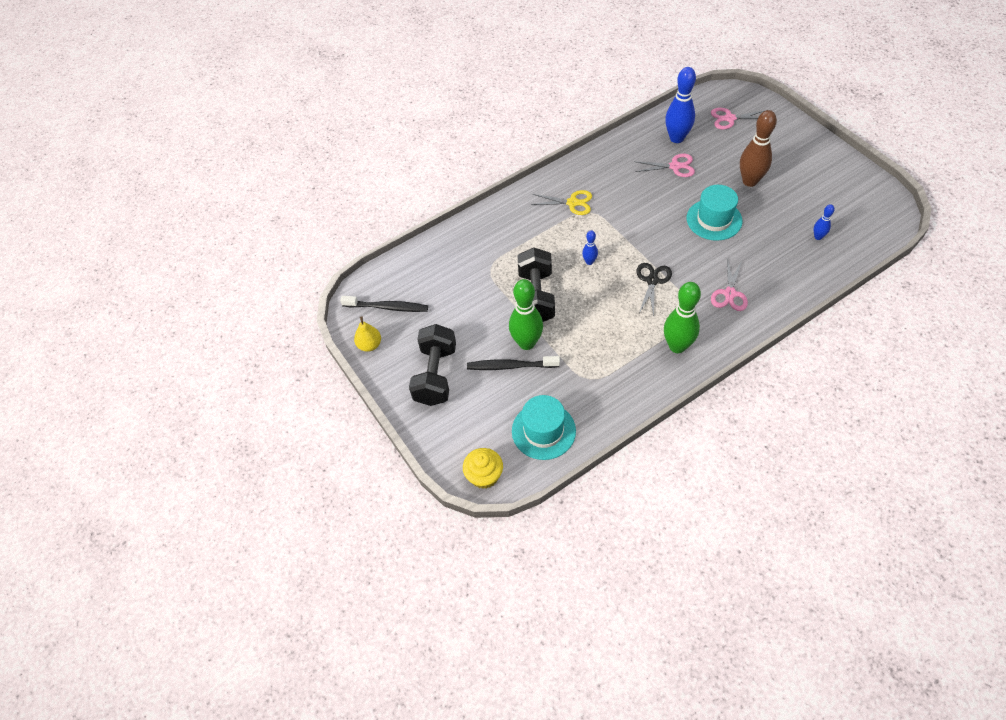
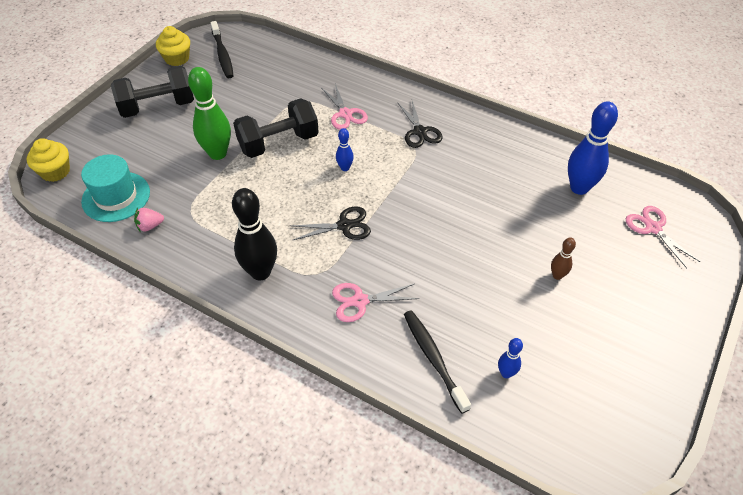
camera: 60 degrees right, 5 degrees down
yellow pear [354,317,381,352] -> yellow cupcake [156,26,190,66]
black toothbrush [467,356,560,370] -> black toothbrush moved to [404,310,471,414]
yellow scissors [531,190,592,215] -> black scissors [397,101,443,148]
pink scissors [634,154,695,177] -> pink scissors moved to [322,84,368,130]
green bowling pin [664,282,701,353] -> black bowling pin [232,188,277,280]
turquoise hat [687,185,743,241] -> none
brown bowling pin [740,110,777,187] -> brown bowling pin [551,238,576,280], size x0.49
none -> pink strawberry [134,208,164,232]

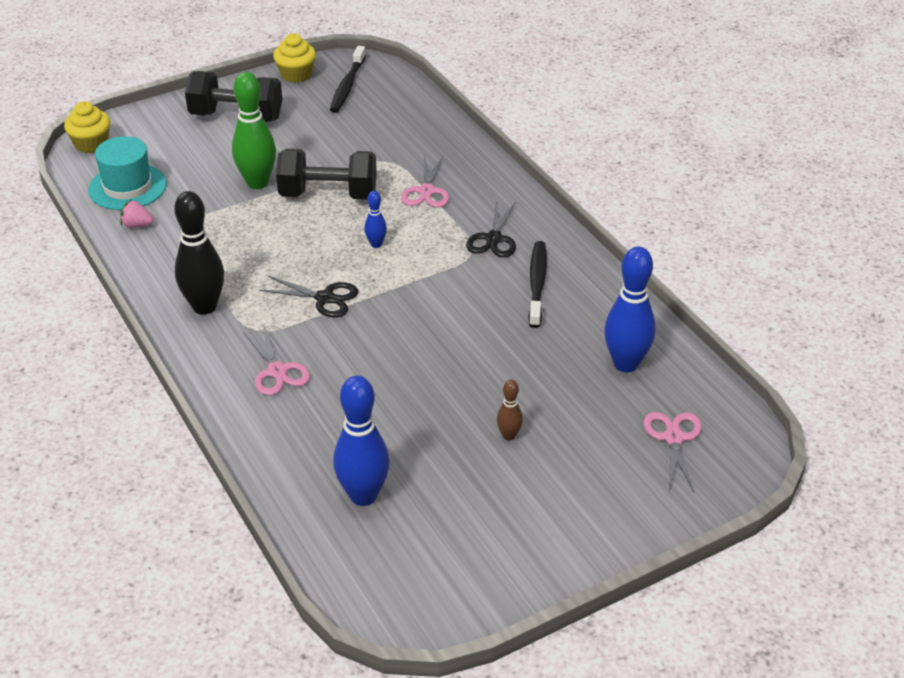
camera: 30 degrees right, 10 degrees down
pink scissors [332,283,419,322] -> pink scissors turned 135 degrees counterclockwise [243,326,310,396]
black toothbrush [404,310,471,414] -> black toothbrush moved to [528,241,547,328]
blue bowling pin [498,338,523,378] -> blue bowling pin [333,376,390,506], size x2.04

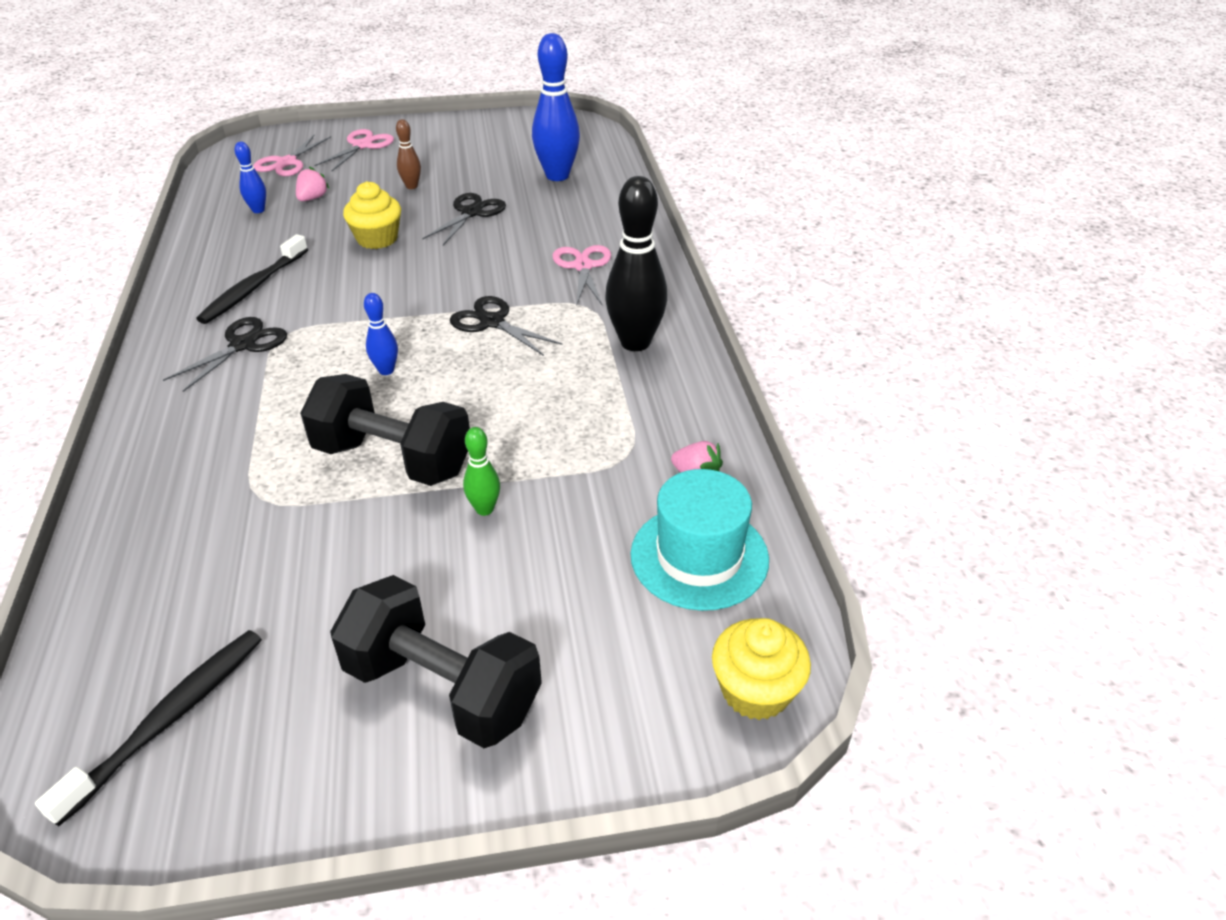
camera: 160 degrees left, 0 degrees up
green bowling pin [232,72,276,189] -> green bowling pin [463,427,500,516], size x0.49
yellow cupcake [273,33,316,83] -> yellow cupcake moved to [343,181,401,249]
pink scissors [401,156,449,208] -> pink scissors moved to [314,129,394,171]
blue bowling pin [604,247,656,372] -> blue bowling pin [234,142,266,213], size x0.49
none -> pink strawberry [296,166,329,201]
none -> black scissors [422,193,506,245]

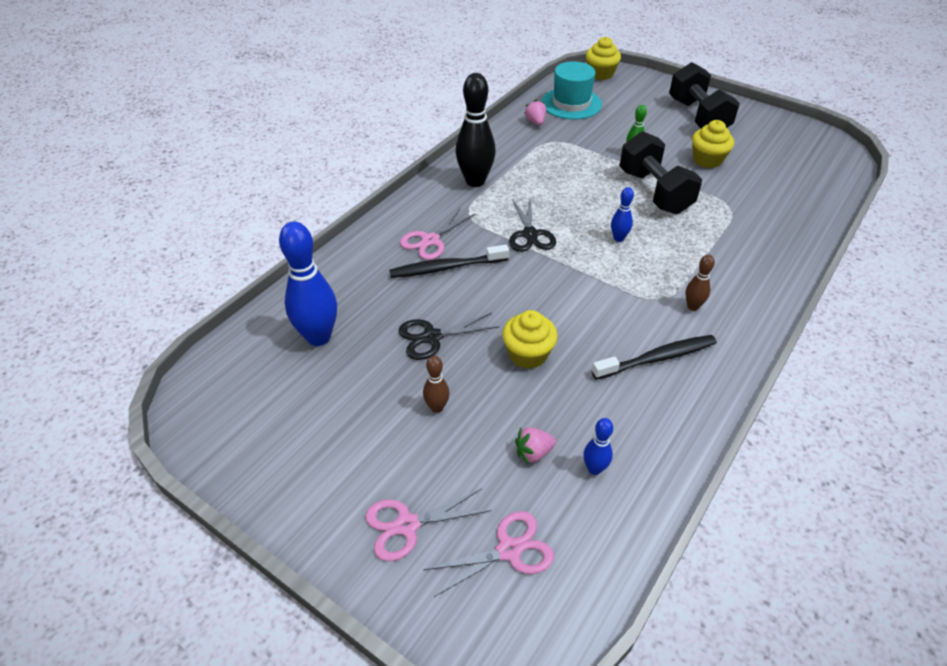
camera: 135 degrees left, 5 degrees up
black toothbrush [35,630,262,826] -> black toothbrush moved to [389,245,509,278]
black scissors [163,317,287,392] -> brown bowling pin [685,255,715,311]
none -> yellow cupcake [692,120,734,168]

